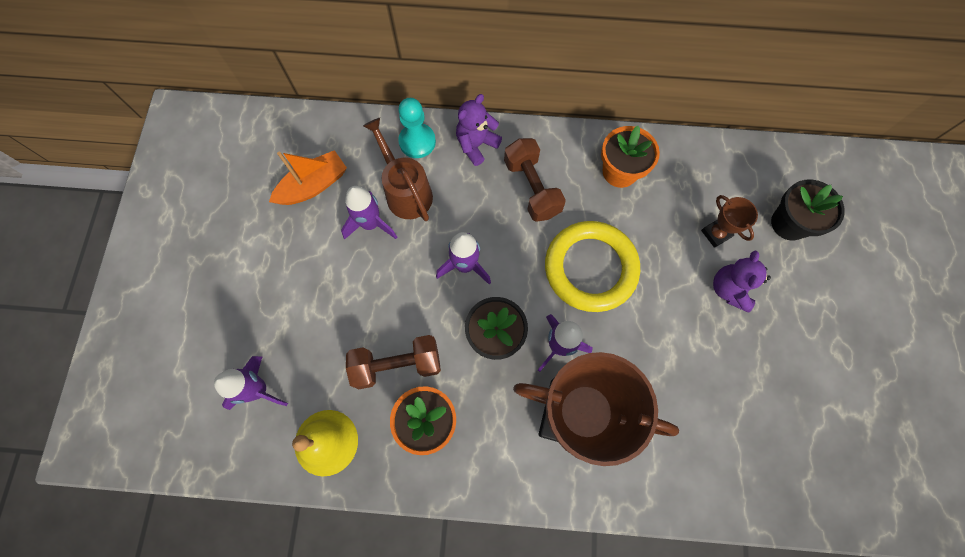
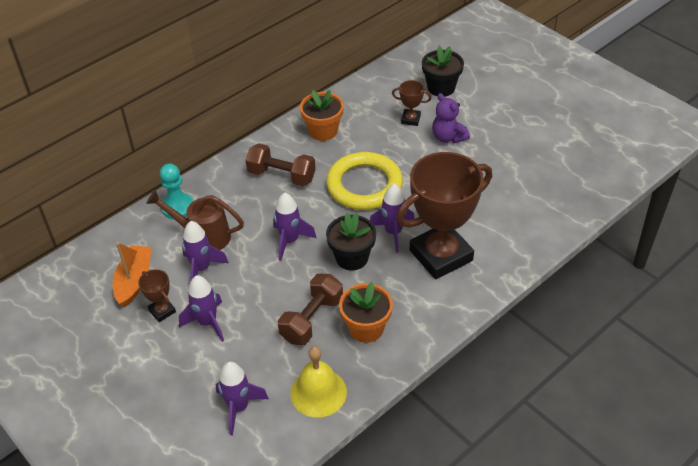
camera: 45 degrees left, 25 degrees down
purple teddy bear [456,94,502,166] -> none
none -> brown trophy [138,269,176,322]
none -> purple rocket [179,275,224,342]

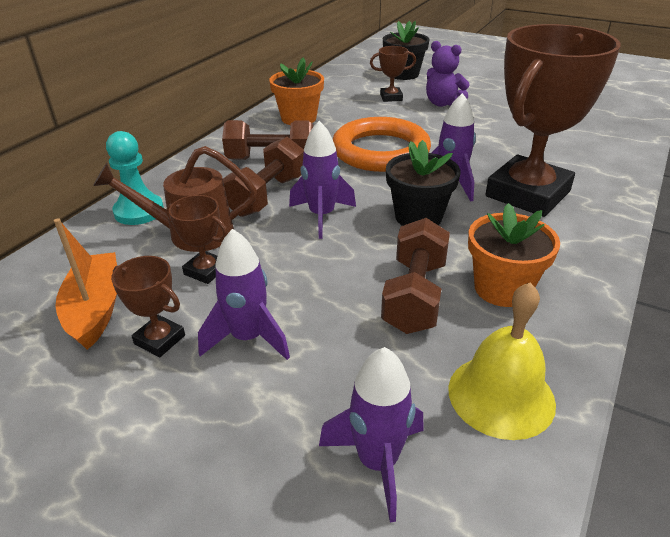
camera: 20 degrees left, 10 degrees down
purple rocket [182,221,229,282] -> brown trophy [166,195,228,284]
yellow ring [326,152,403,210] -> orange ring [333,117,431,172]
none -> brown dumbbell [223,137,304,217]

